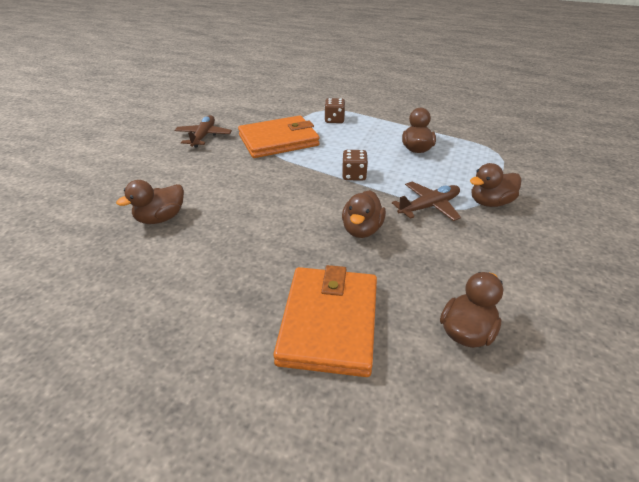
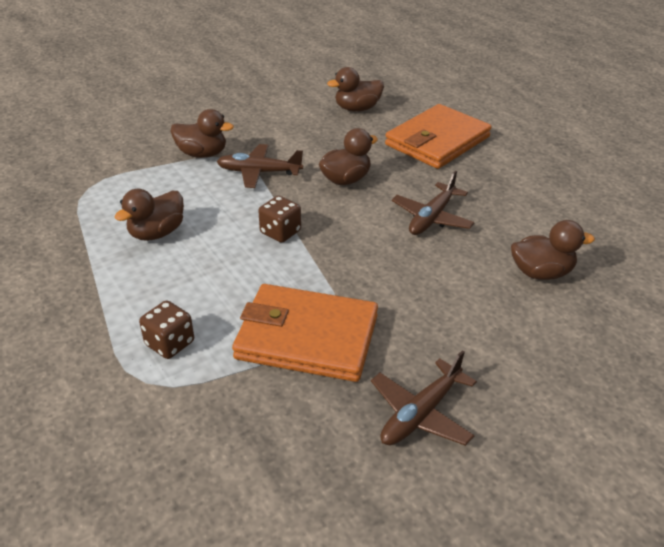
camera: 145 degrees left, 0 degrees up
none -> brown plane [392,171,475,235]

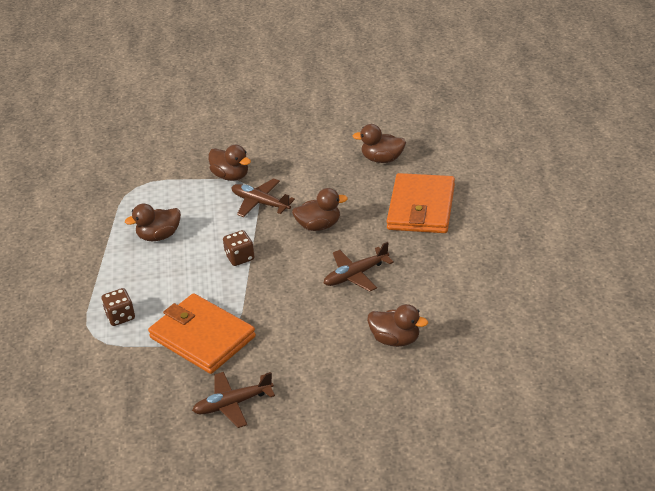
camera: 30 degrees right, 0 degrees up
orange wallet [385,104,492,169] -> orange wallet turned 60 degrees counterclockwise [387,173,455,233]

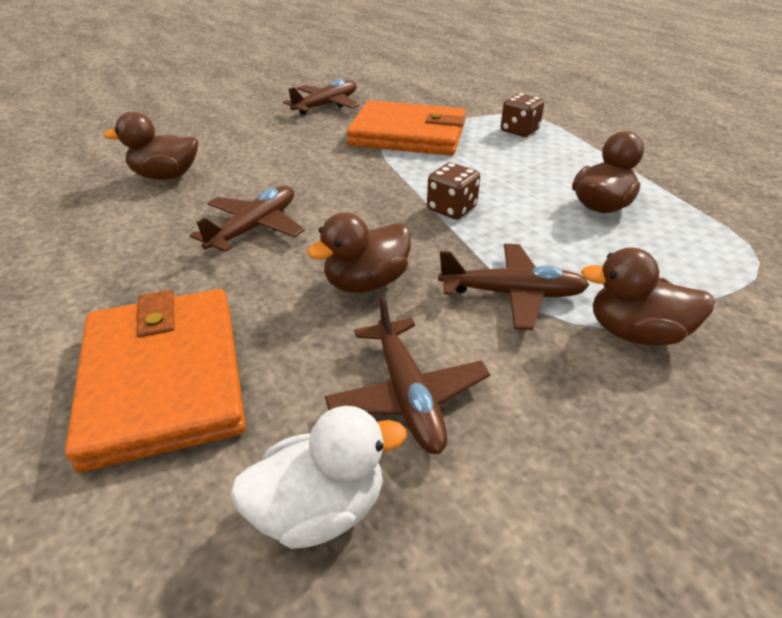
camera: 150 degrees right, 0 degrees up
brown duck [353,124,406,163] -> white duck [230,406,407,549]
none -> brown plane [325,296,490,454]

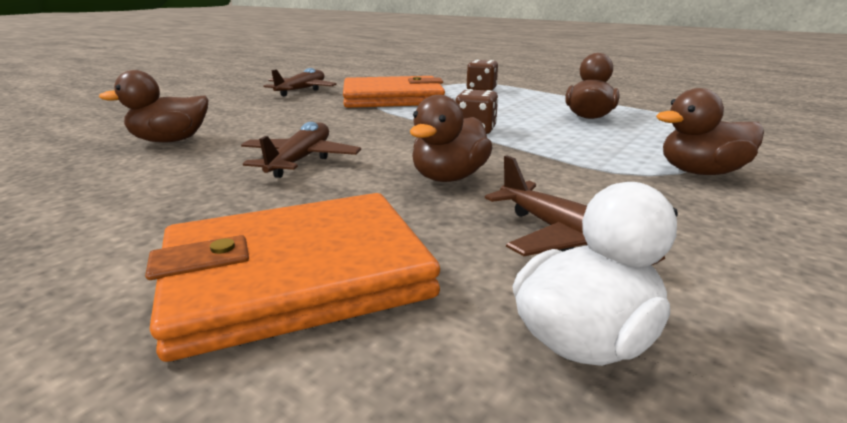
camera: 20 degrees left, 15 degrees down
orange wallet [65,289,246,472] -> orange wallet turned 75 degrees counterclockwise [145,193,440,362]
brown plane [438,244,589,330] -> none

